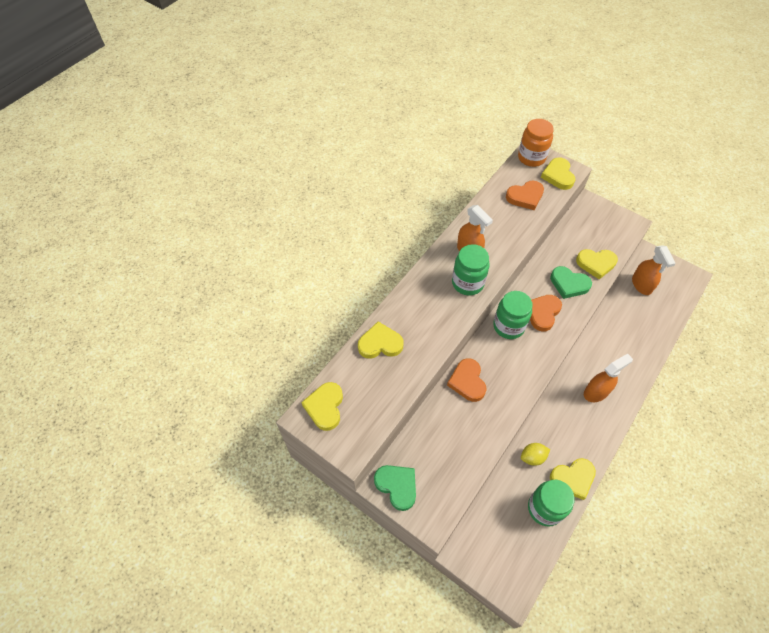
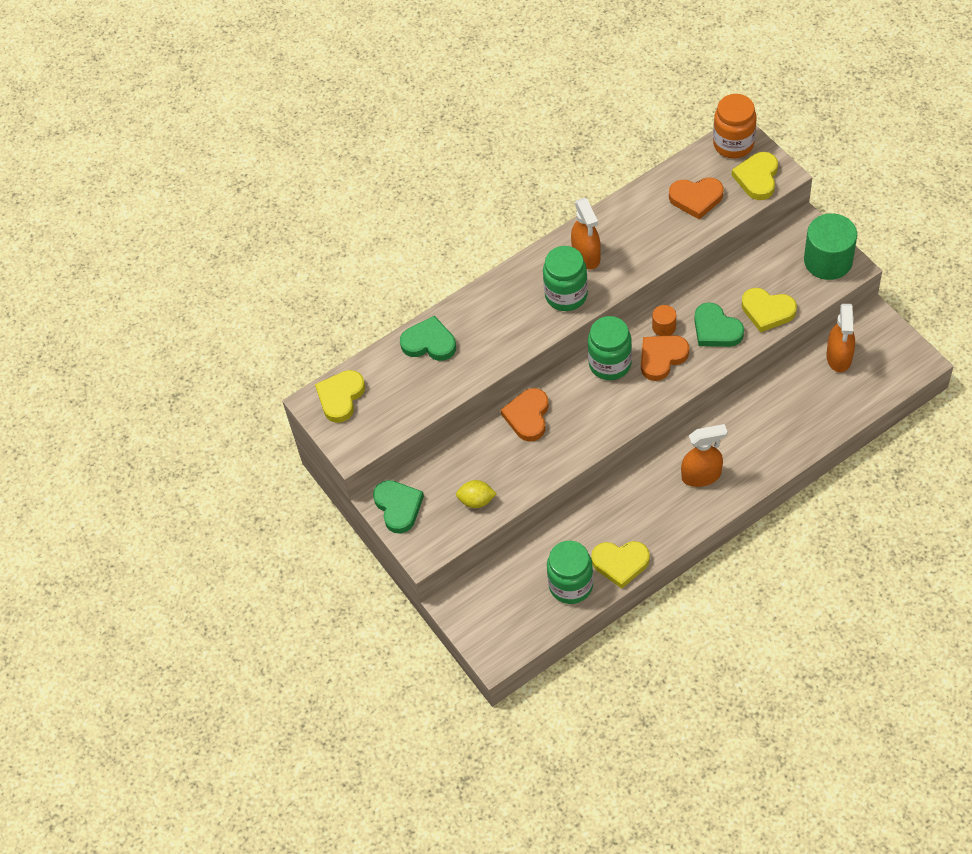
camera: 25 degrees right, 0 degrees up
yellow heart [358,321,404,359] -> green heart [400,315,456,361]
yellow lemon [521,443,550,466] -> yellow lemon moved to [456,480,497,508]
none -> orange cylinder [652,305,676,336]
none -> green cylinder [804,213,857,280]

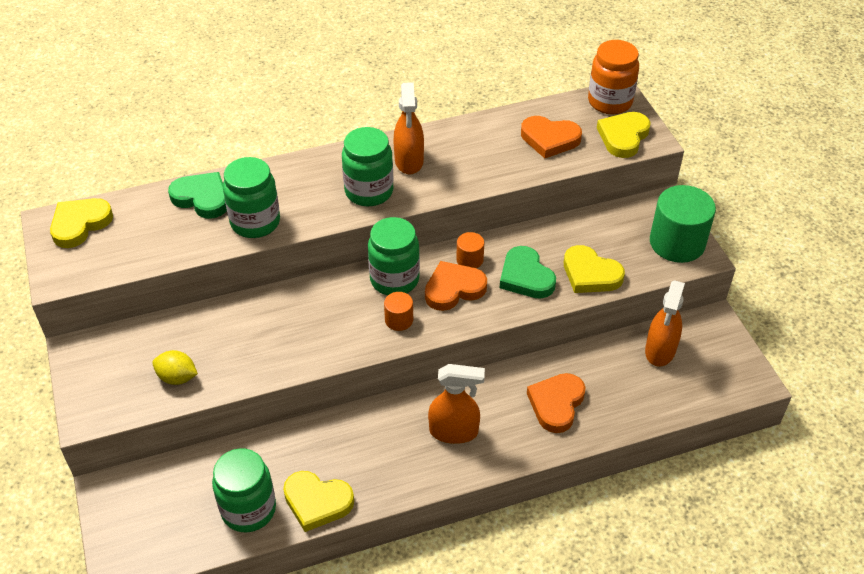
camera: 10 degrees right, 10 degrees down
green heart [373,480,424,534] -> none
orange heart [501,388,549,442] -> orange heart moved to [527,373,586,433]
none -> green jar [223,157,280,238]
none -> orange cylinder [384,292,413,331]

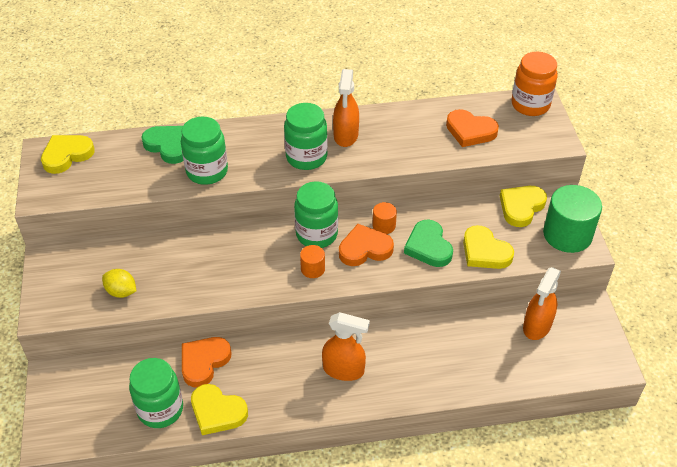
camera: 10 degrees right, 0 degrees up
orange heart [527,373,586,433] -> orange heart moved to [182,337,232,387]
yellow heart [597,112,651,158] -> yellow heart moved to [500,186,547,227]

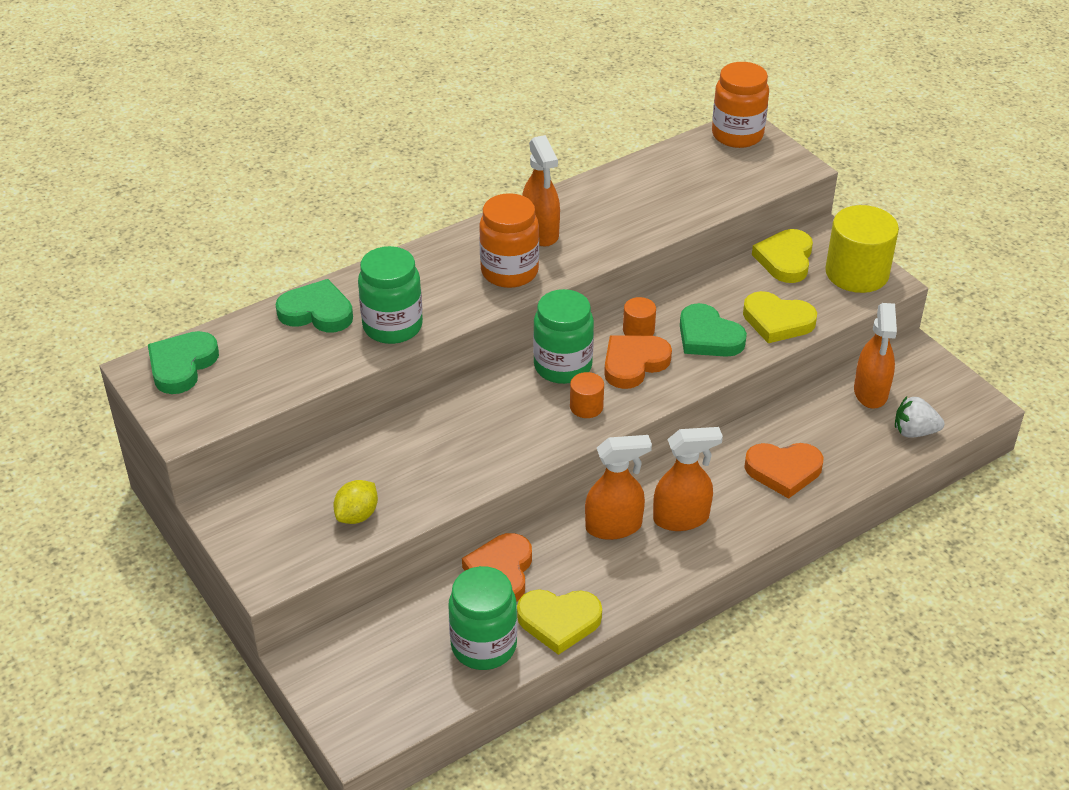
camera: 25 degrees left, 5 degrees down
yellow heart [41,135,95,174] -> green heart [148,331,219,394]
yellow lemon [102,269,136,298] -> yellow lemon turned 60 degrees counterclockwise [333,480,378,524]
green jar [284,103,328,170] -> orange jar [479,193,539,288]
orange heart [446,109,499,147] -> orange heart moved to [744,443,824,499]
green cylinder [543,185,602,253] -> yellow cylinder [825,205,899,293]
none -> orange spray bottle [585,435,652,540]
none -> white strawberry [895,396,944,438]

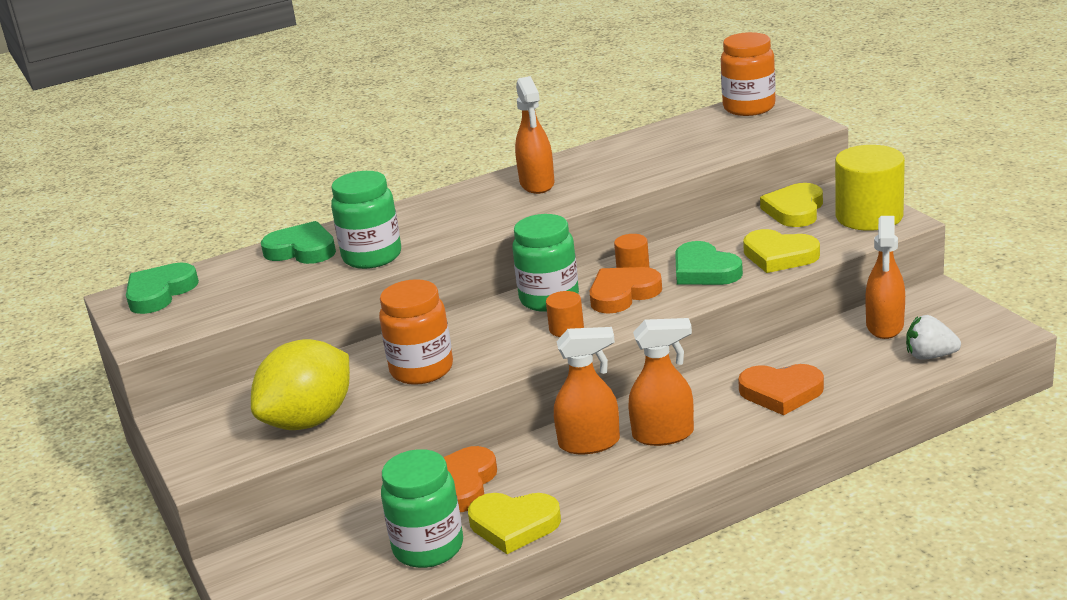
camera: 10 degrees right, 15 degrees down
yellow lemon [333,480,378,524] -> yellow lemon [251,339,350,430], size x2.02
orange jar [479,193,539,288] -> orange jar moved to [379,279,453,385]

